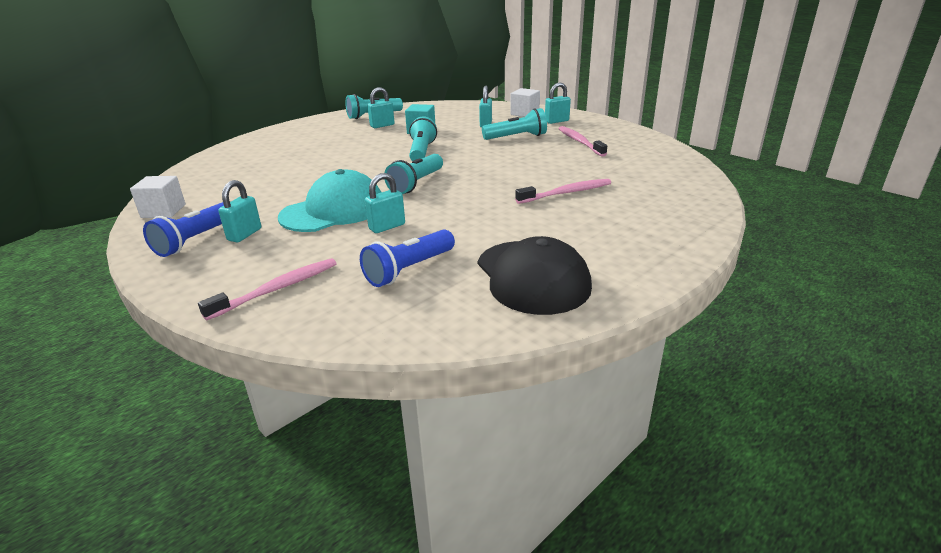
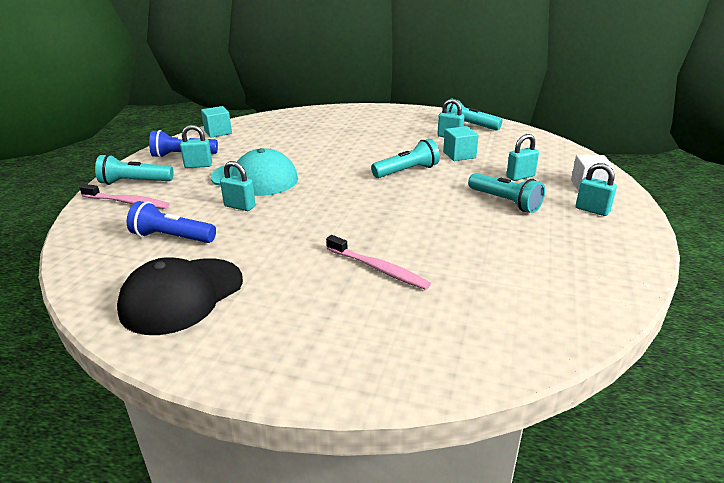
camera: 60 degrees right, 0 degrees up
white cube [130,176,186,218] -> turquoise cube [201,106,232,138]
turquoise flashlight [384,154,443,194] -> turquoise flashlight moved to [95,154,173,185]
pink toothbrush [558,126,607,157] -> none

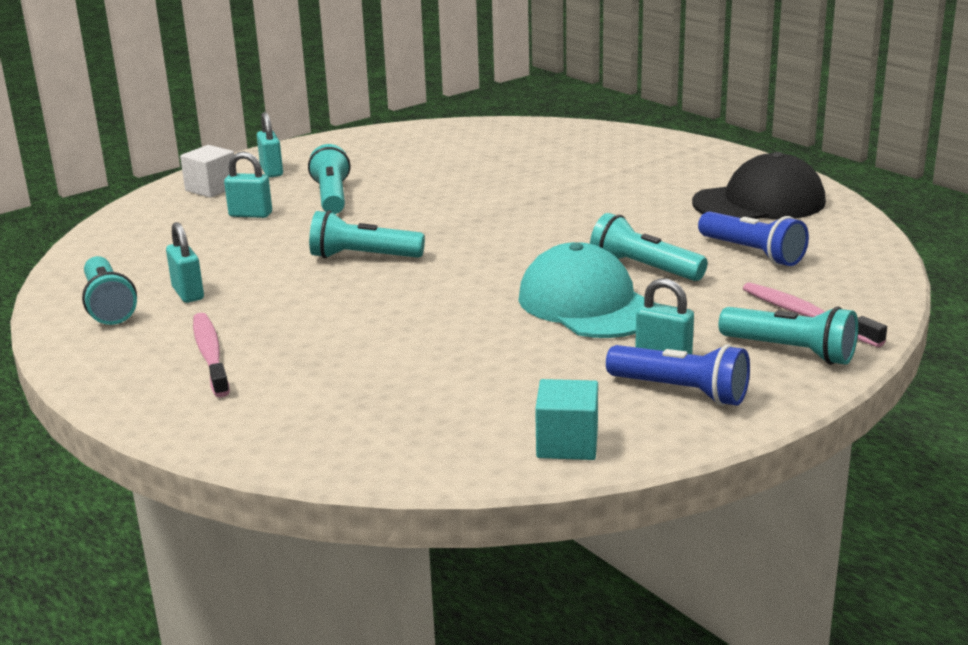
camera: 145 degrees left, 5 degrees down
turquoise padlock [220,161,256,211] -> turquoise flashlight [590,213,708,281]
pink toothbrush [326,235,431,290] -> pink toothbrush moved to [193,313,230,397]
turquoise cube [443,126,479,161] -> none

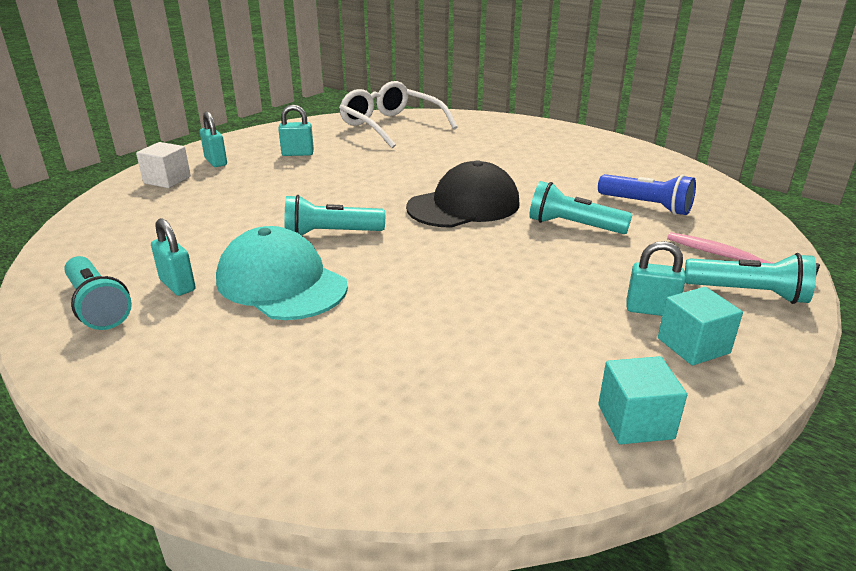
camera: 15 degrees left, 5 degrees up
pink toothbrush [193,313,230,397] -> none
turquoise padlock [224,151,272,218] -> turquoise padlock moved to [278,105,314,156]
turquoise flashlight [308,144,350,214] -> none
turquoise cap [518,242,655,338] -> turquoise cap moved to [216,226,348,320]
blue flashlight [606,344,750,406] -> turquoise cube [658,287,743,366]
black cap [692,152,826,219] -> black cap moved to [406,160,519,228]
none -> white glasses [339,81,458,148]

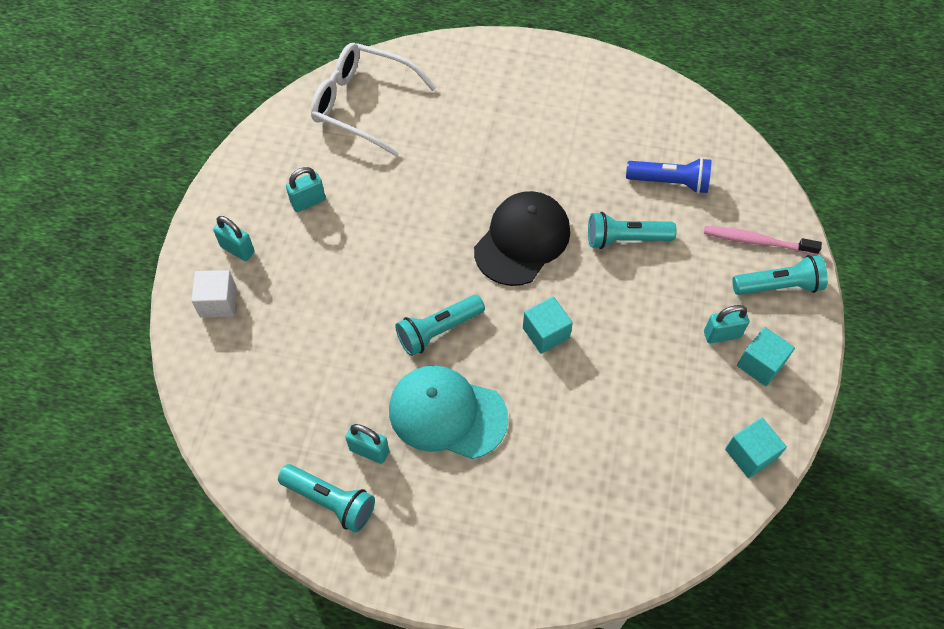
camera: 25 degrees left, 30 degrees up
none -> turquoise cube [523,296,573,354]

